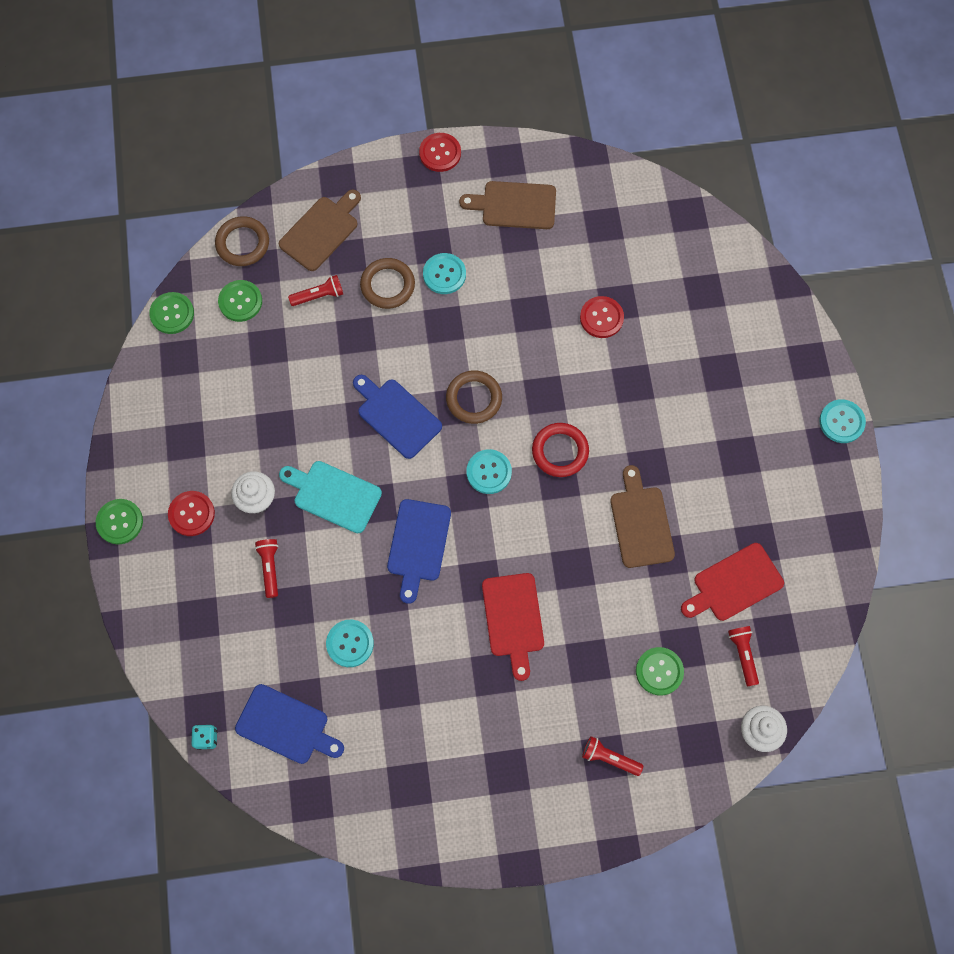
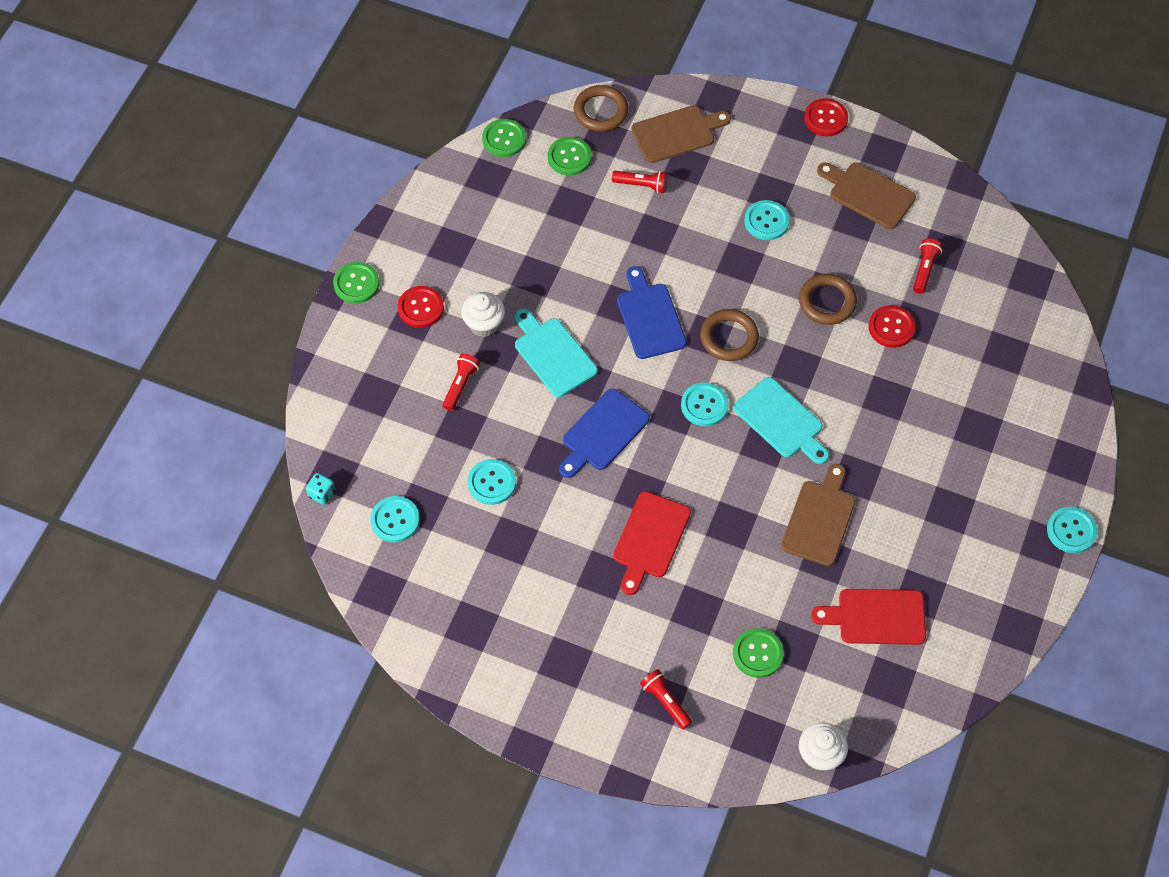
camera: 30 degrees right, 10 degrees down
blue cutting board [235,684,344,764] -> turquoise button [371,496,420,542]
brown ring [360,258,415,309] -> brown ring moved to [799,274,857,325]
red ring [532,423,589,477] -> turquoise cutting board [734,377,829,464]
red flashlight [728,626,759,687] -> red flashlight moved to [913,238,943,294]

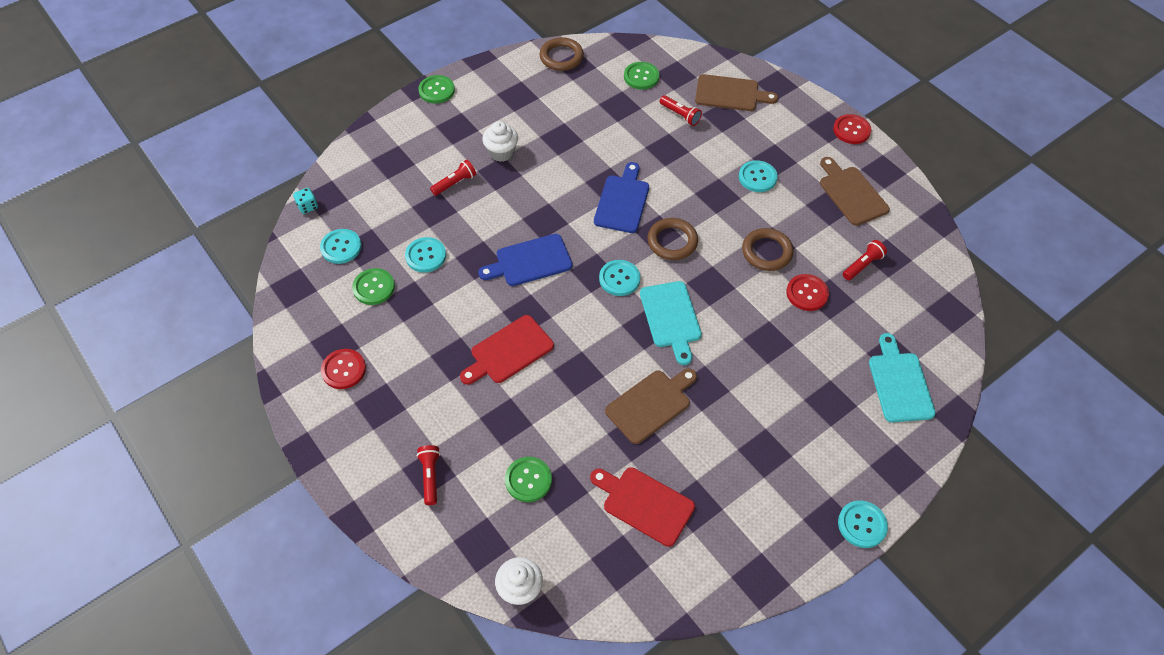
camera: 30 degrees right, 5 degrees down
red button [398,286,444,328] -> red button moved to [321,349,366,389]
green button [482,119,526,157] -> green button moved to [352,268,395,305]
turquoise cutting board [515,309,598,397] -> turquoise cutting board moved to [869,333,936,422]
brown ring [574,85,629,131] -> brown ring moved to [540,37,584,71]

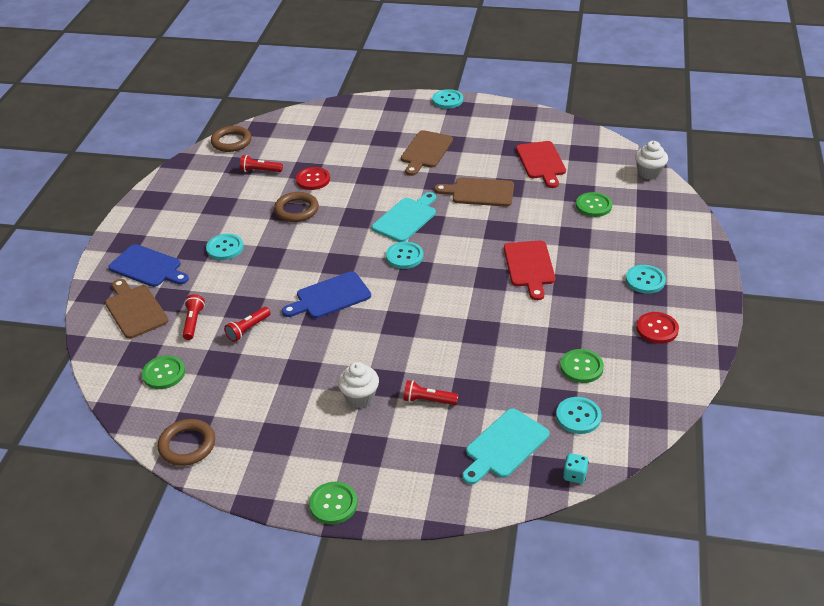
camera: 130 degrees left, 15 degrees down
turquoise button [405,237,446,273] -> turquoise button moved to [626,265,666,294]
red flashlight [417,445,440,505] -> red flashlight moved to [224,307,271,342]
red cutting board [460,315,554,385] -> red cutting board turned 75 degrees clockwise [504,240,555,300]
blue cutting board [478,234,573,286] -> blue cutting board moved to [108,244,189,287]
brown ring [647,218,698,260] -> brown ring moved to [211,126,252,152]
brown cutting board [820,157,890,226] -> brown cutting board moved to [401,130,453,176]
red button [833,114,871,144] -> none
turquoise cutting board [869,333,936,422] -> turquoise cutting board moved to [462,408,549,485]

